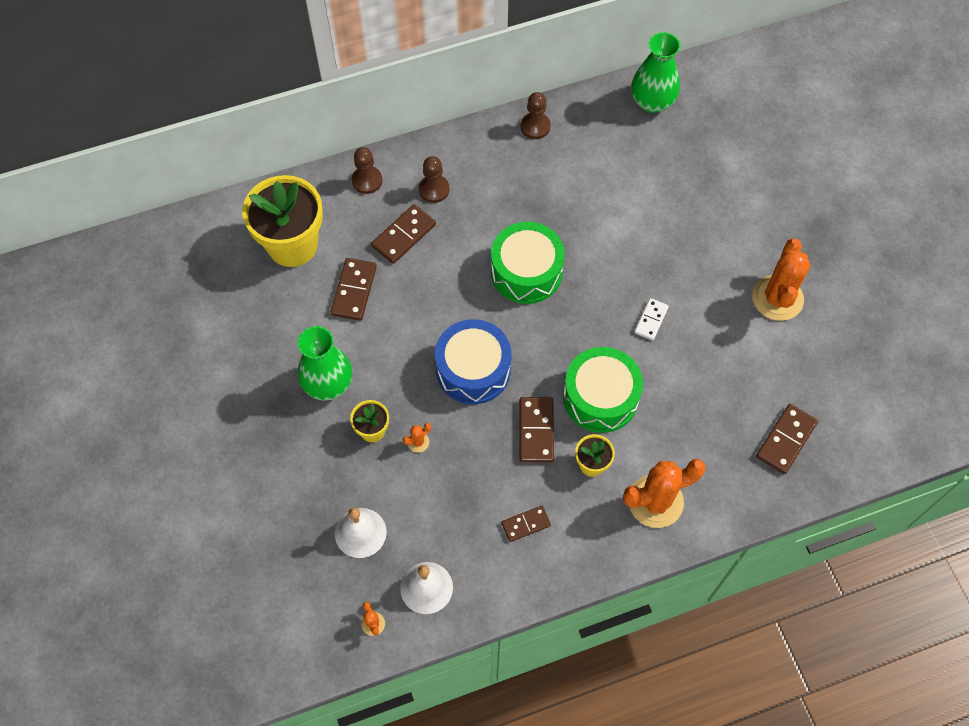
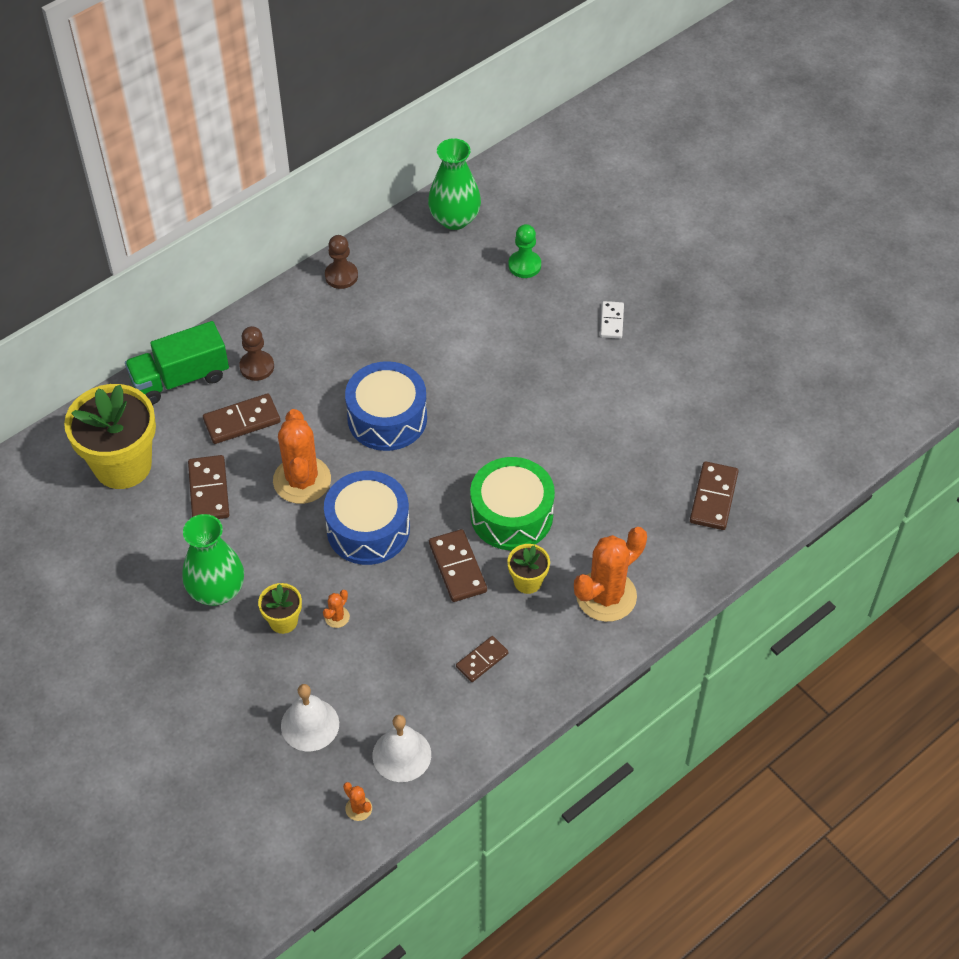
camera: 20 degrees left, 10 degrees down
brown pawn [352,147,382,194] -> green truck [125,321,229,405]
brown domino [371,204,436,264] -> brown domino turned 45 degrees clockwise [203,393,280,444]
green drum [491,222,565,304] -> blue drum [345,361,427,451]
white domino [634,298,669,341] -> white domino moved to [600,301,624,339]
orange cactus [752,238,811,321] -> orange cactus moved to [273,409,331,504]
none -> green pawn [508,224,541,278]

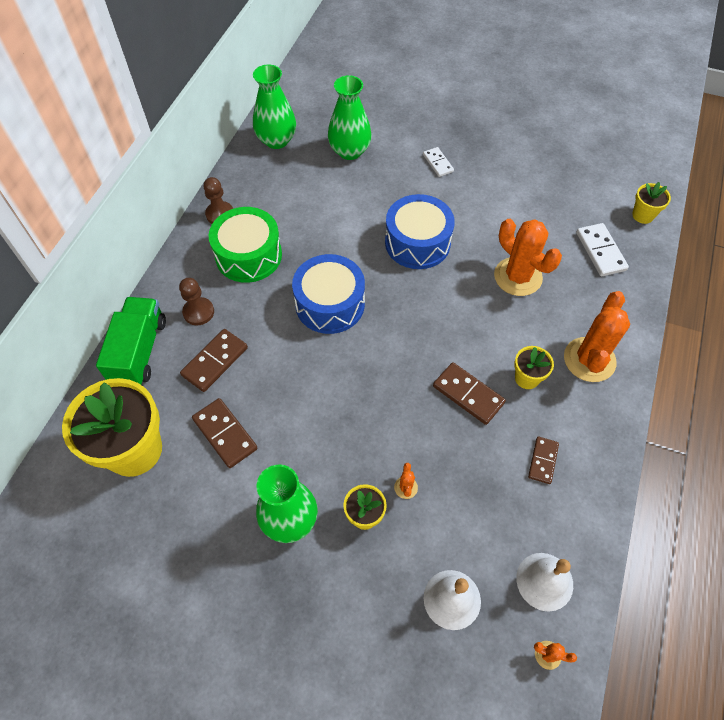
camera: 30 degrees left, 5 degrees up
green truck [125,321,229,405] -> green truck turned 150 degrees clockwise [96,297,166,385]
orange cactus [273,409,331,504] -> orange cactus moved to [494,219,562,296]
blue drum [324,471,410,565] -> blue drum moved to [385,194,455,269]
green drum [470,457,555,550] -> green drum moved to [209,207,282,283]
green pawn [508,224,541,278] -> green vase [328,75,372,160]
brown domino [690,461,739,530] -> white domino [576,223,629,276]
none -> yellow flower pot [632,182,671,224]

